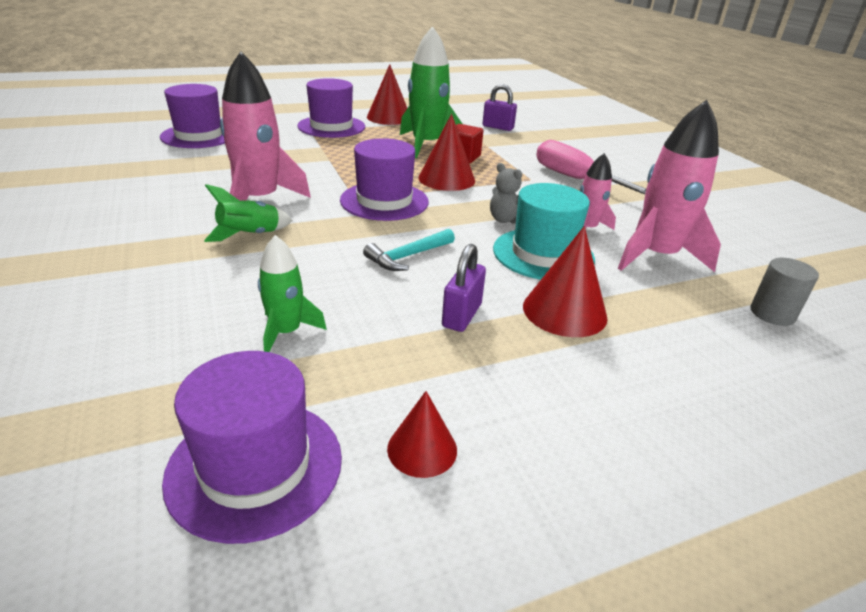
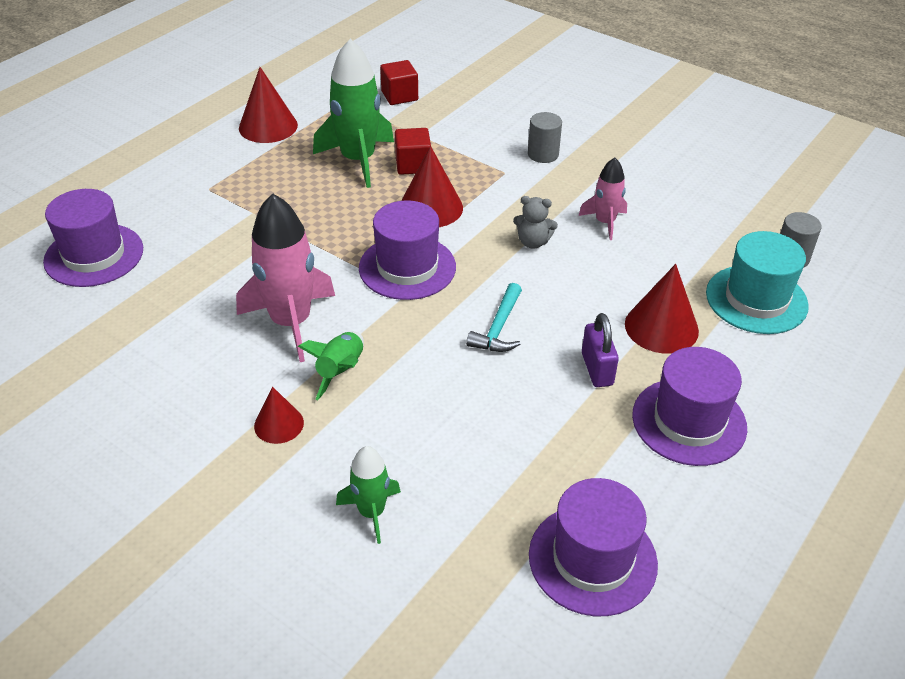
camera: 30 degrees left, 10 degrees up
green rocket [258,235,327,352] -> green rocket moved to [336,446,401,544]
purple hat [297,78,365,138] -> purple hat moved to [632,347,747,466]
red cone [387,391,457,478] -> red cone moved to [254,387,304,444]
purple padlock [482,84,517,131] -> red cube [380,60,418,105]
turquoise hat [493,183,595,280] -> turquoise hat moved to [706,231,809,334]
pink screwdriver [536,140,646,194] -> grey cylinder [528,112,562,163]
pink rocket [618,100,721,272] -> none

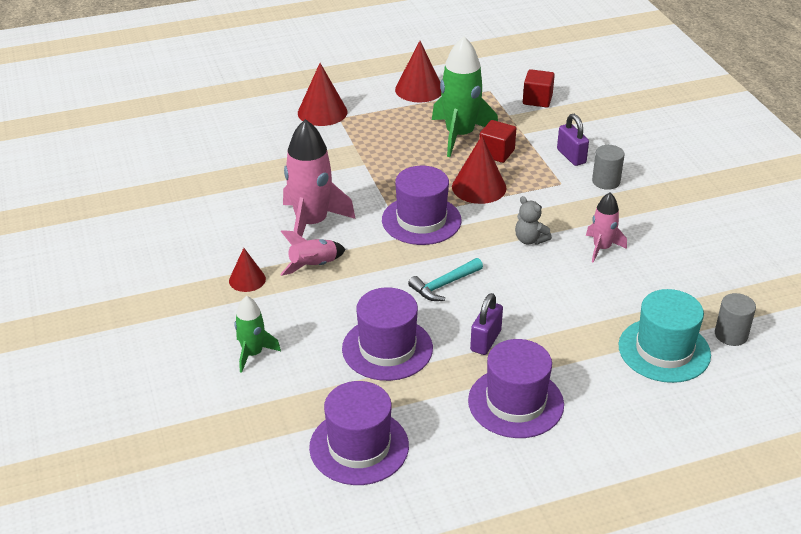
camera: 35 degrees right, 5 degrees down
purple hat [43,189,143,287] -> purple hat moved to [342,287,433,381]
green rocket [298,332,364,400] -> pink rocket [280,230,346,276]
red cone [625,264,699,354] -> red cone moved to [298,63,347,126]
none -> purple padlock [557,114,589,166]

